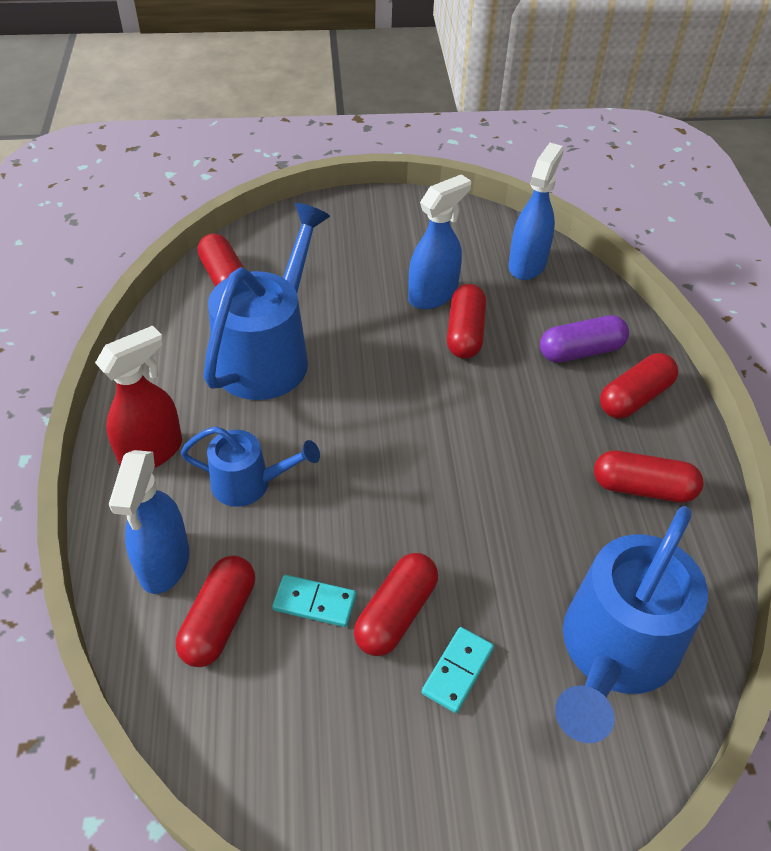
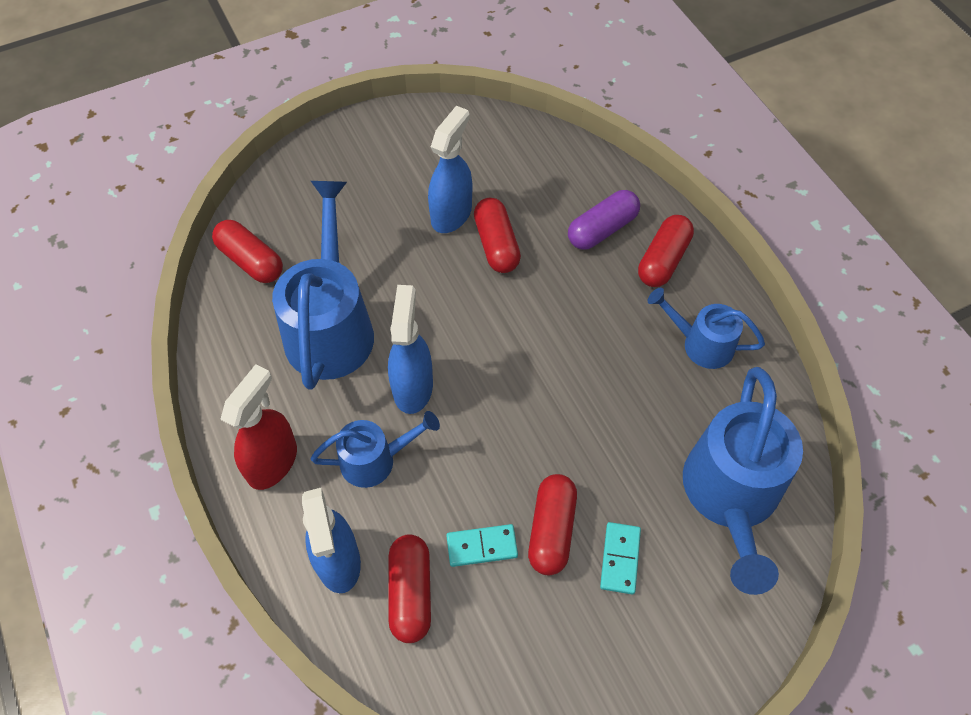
camera: 20 degrees left, 10 degrees up
blue spray bottle [508,143,564,280] -> blue spray bottle moved to [388,285,433,414]
red capsule [594,450,704,503] -> blue watering can [648,288,765,369]

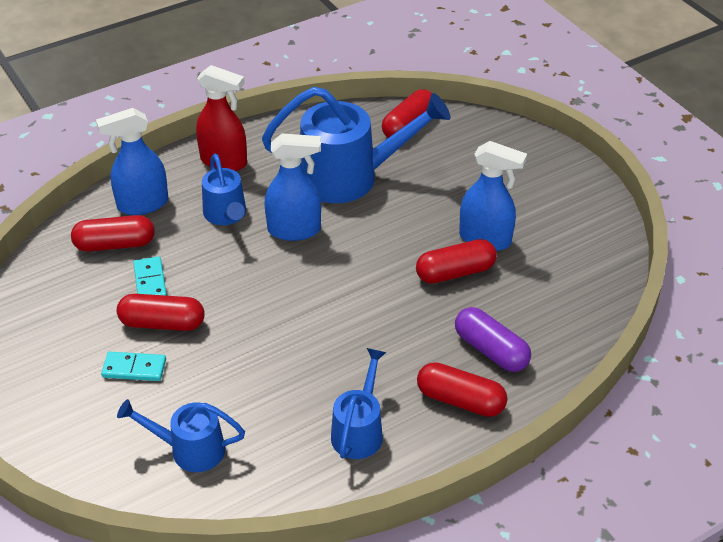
camera: 85 degrees right, 15 degrees down
blue watering can [683,367,803,595] -> blue watering can [117,399,245,472], size x0.55

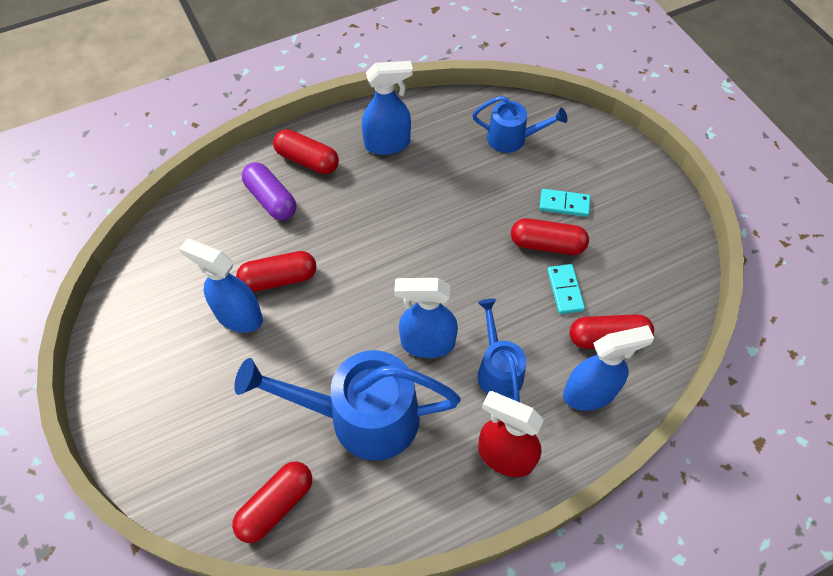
camera: 175 degrees left, 15 degrees up
blue watering can [331,348,386,459] -> blue spray bottle [362,61,413,155]

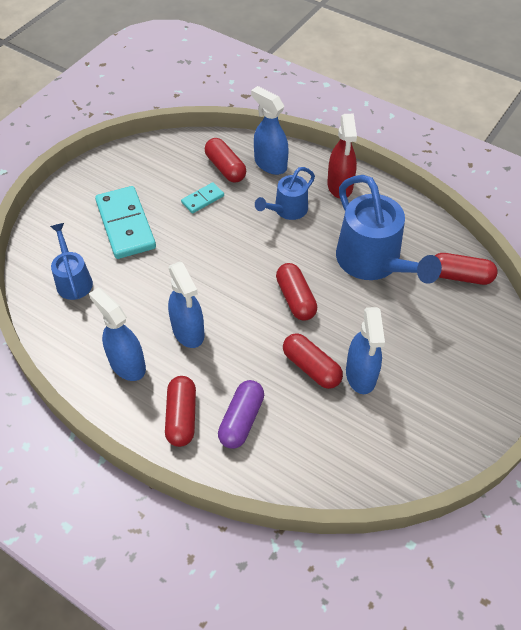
camera: 120 degrees left, 5 degrees down
blue spray bottle [394,278,458,358] -> blue spray bottle moved to [168,262,205,348]
red capsule [511,218,589,255] -> red capsule moved to [276,263,317,321]
turquoise domino [539,189,591,217] -> turquoise domino [95,186,156,259], size x2.02

